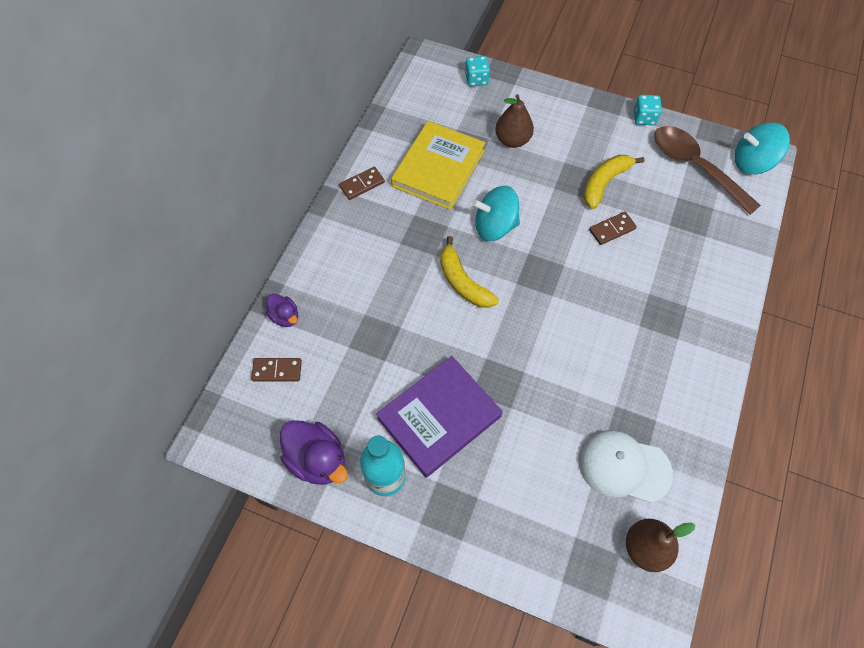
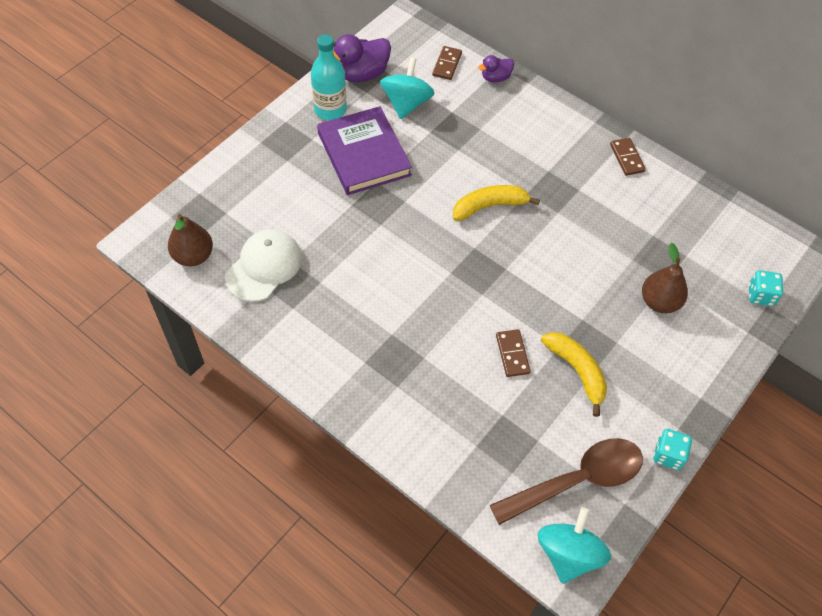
camera: 105 degrees right, 5 degrees down
yellow book [391,121,486,210] -> none
turquoise spinning top [472,186,520,241] -> turquoise spinning top moved to [380,58,435,119]

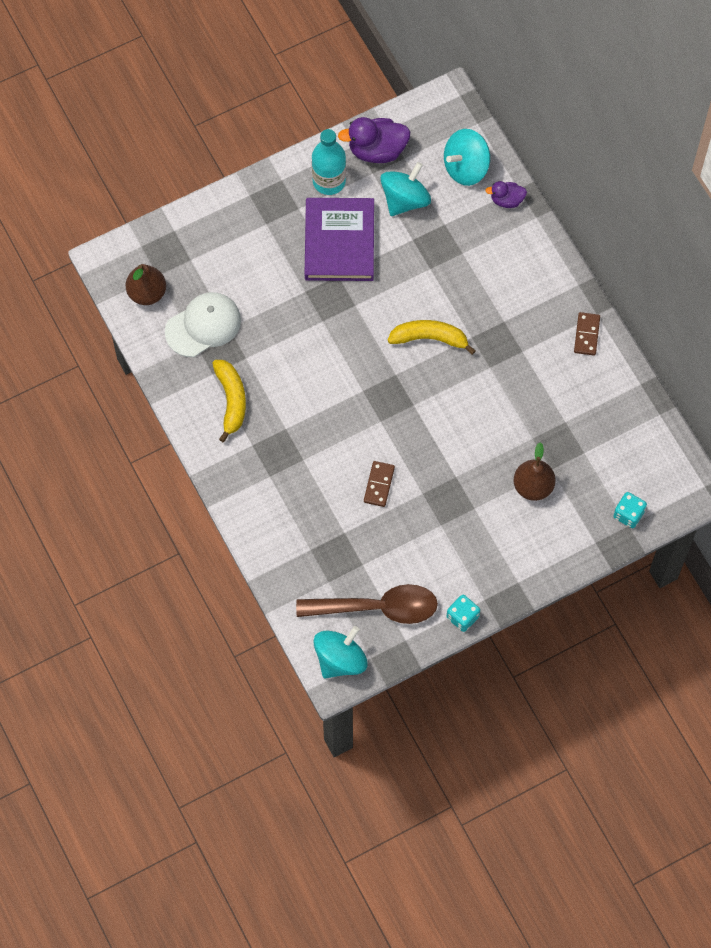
camera: 25 degrees right, 10 degrees up
brown domino [432,46,462,80] -> turquoise spinning top [444,129,490,186]
yellow banana [541,332,607,417] -> yellow banana moved to [212,360,246,442]

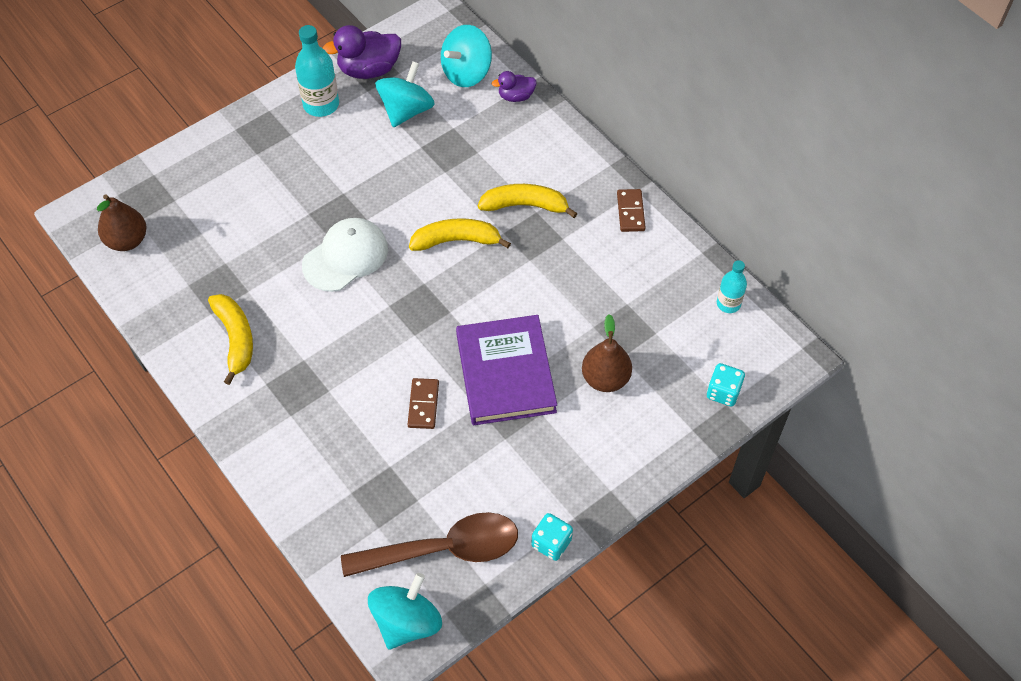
camera: 10 degrees left, 10 degrees down
white cap [165,292,241,357] -> white cap moved to [302,218,388,292]
purple book [305,198,374,281] -> purple book moved to [456,315,557,425]
none -> yellow banana [478,184,578,218]
none -> turquoise bottle [717,260,747,313]

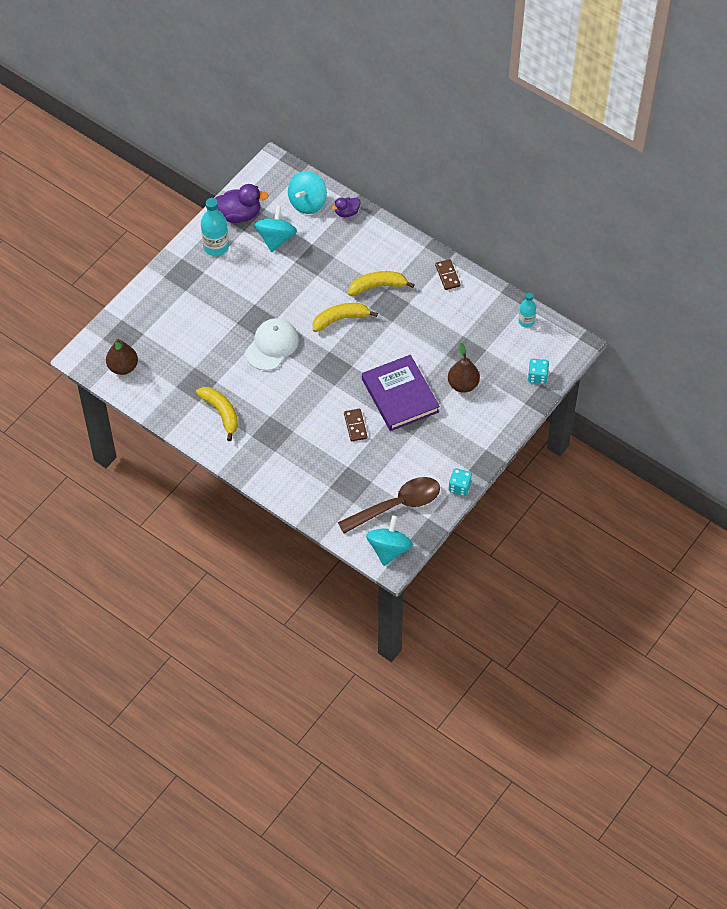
camera: 15 degrees left, 0 degrees up
purple duck [323,25,401,79] -> purple duck turned 150 degrees counterclockwise [215,184,269,223]

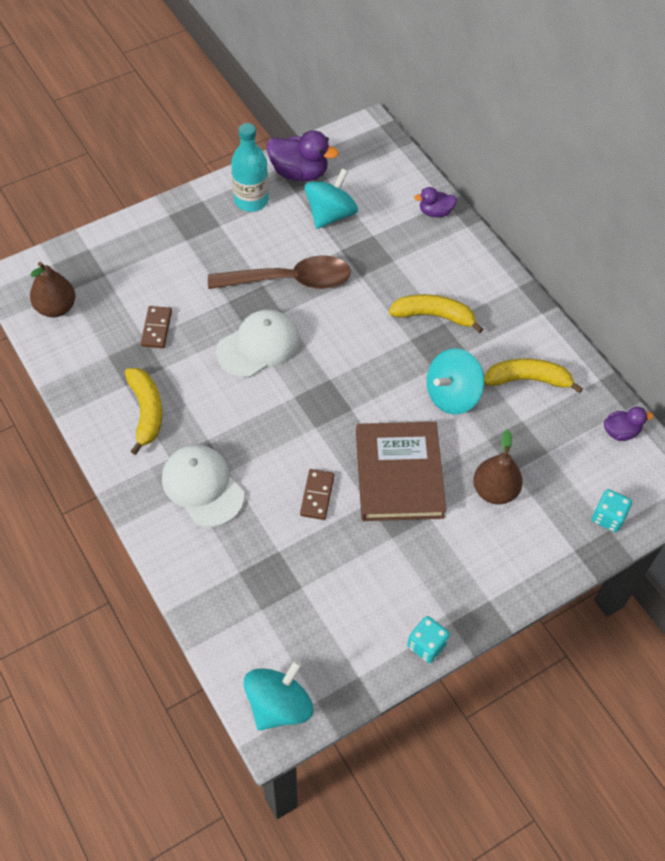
camera: 20 degrees right, 0 degrees up
turquoise spinning top [288,171,327,214] -> turquoise spinning top moved to [426,348,484,414]
yellow banana [313,303,378,332] -> yellow banana moved to [484,358,583,393]
brown spoon [338,477,440,534] -> brown spoon moved to [208,255,351,289]
purple book [362,355,440,431] -> brown book [356,422,446,521]
brown domino [435,259,461,290] -> brown domino moved to [141,306,172,348]
turquoise bottle [519,293,536,327] -> purple duck [604,407,653,441]
none -> white cap [162,445,244,527]

